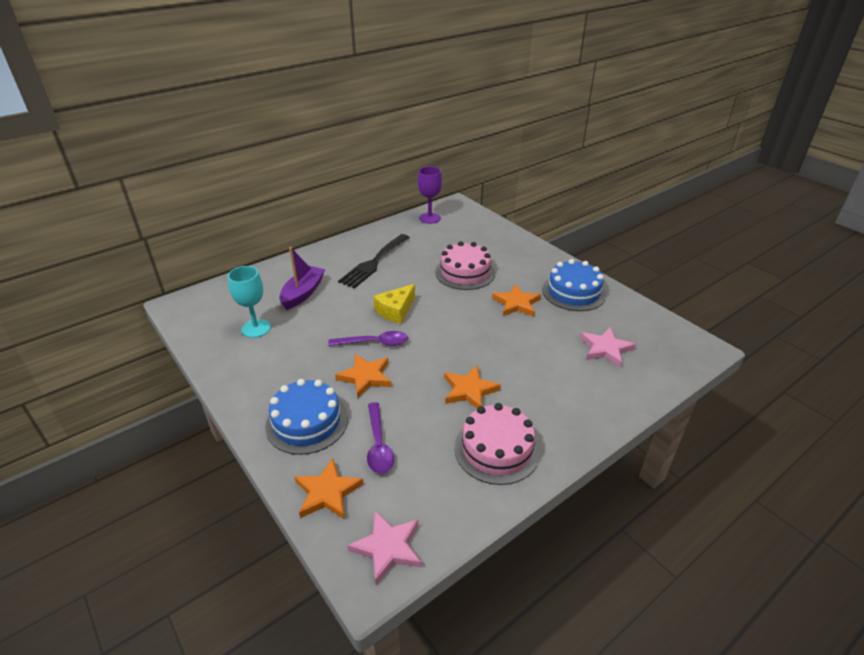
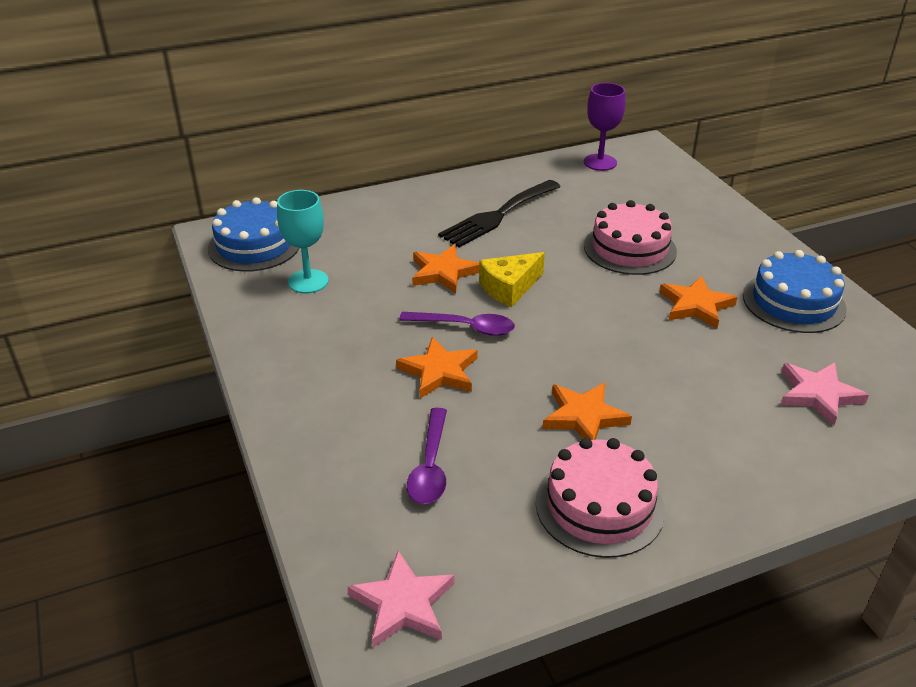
camera: 15 degrees right, 0 degrees up
blue cake [265,379,348,455] -> blue cake moved to [208,197,299,272]
purple boat [279,247,325,310] -> none
orange star [295,458,364,519] -> orange star moved to [412,245,479,293]

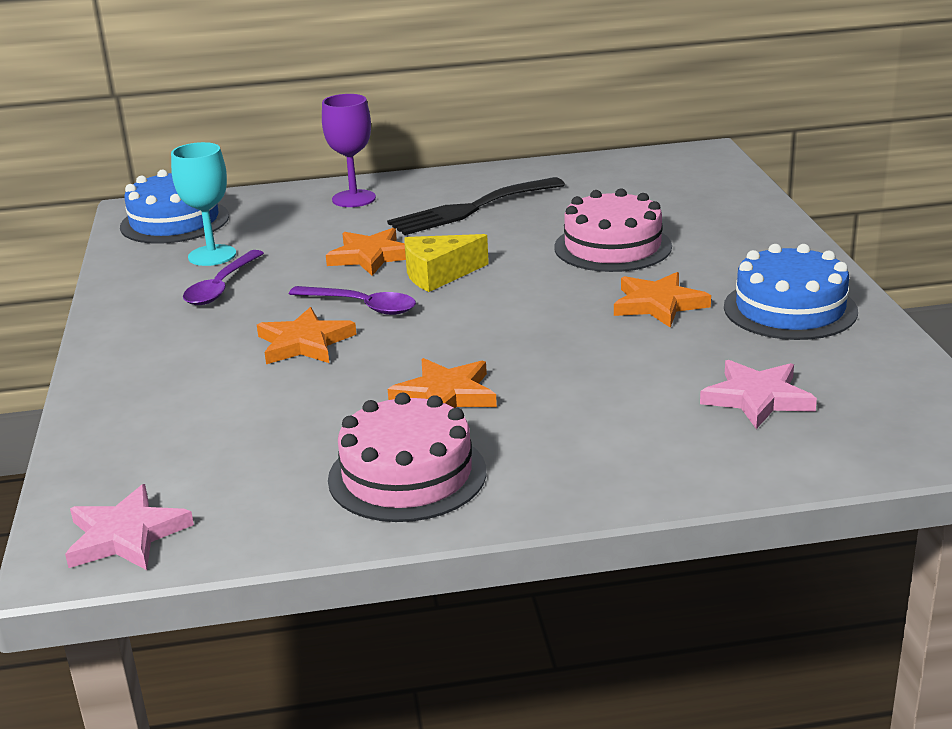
camera: 15 degrees right, 10 degrees down
purple spoon [407,408,447,504] -> purple spoon moved to [183,250,264,305]
purple goblet [584,83,626,171] -> purple goblet moved to [322,94,376,207]

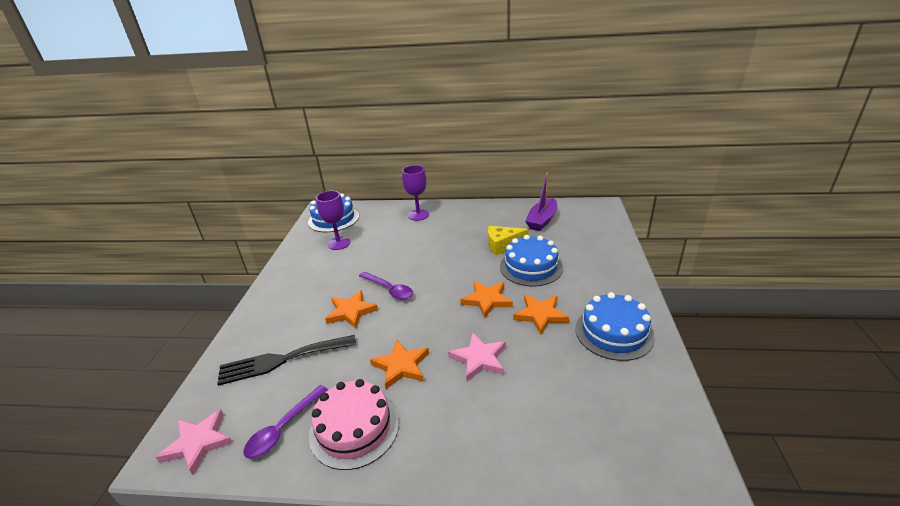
camera: 15 degrees right, 5 degrees up
turquoise goblet [171,142,236,266] -> purple goblet [316,191,350,250]
purple spoon [183,250,264,305] -> purple spoon moved to [243,385,328,459]
orange star [326,228,406,276] -> orange star moved to [460,281,513,318]
black fork [387,177,565,235] -> black fork moved to [217,335,356,386]
yellow cheese [404,234,489,292] -> yellow cheese moved to [488,226,529,256]
pink cake [554,188,672,272] -> blue cake [500,235,563,286]
pink star [700,360,817,429] -> pink star moved to [448,333,506,381]
none -> purple boat [525,173,557,231]

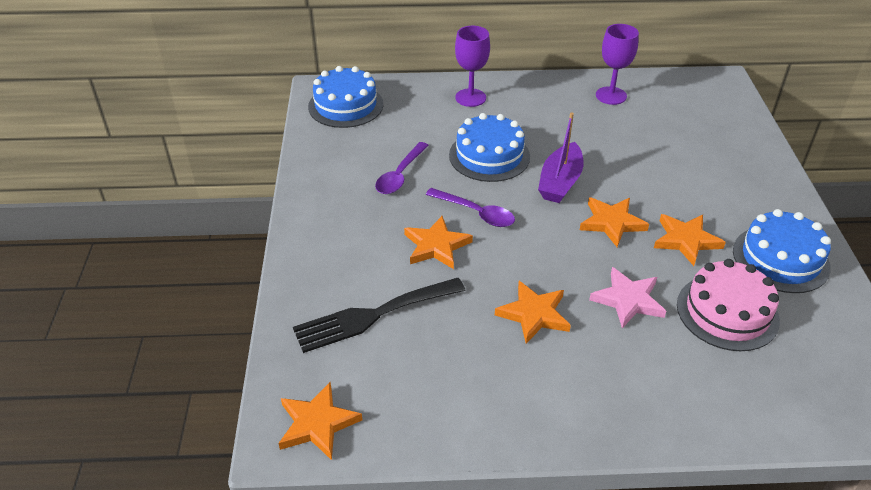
camera: 10 degrees left, 10 degrees up
pink star [156,409,233,475] -> orange star [278,382,362,460]
purple spoon [243,385,328,459] -> purple spoon moved to [375,142,429,194]
pink cake [309,379,399,470] -> pink cake moved to [677,259,780,351]
purple goblet [316,191,350,250] -> purple goblet moved to [596,24,639,105]
yellow cheese [488,226,529,256] -> none
blue cake [500,235,563,286] -> blue cake moved to [449,113,530,182]
purple boat [525,173,557,231] -> purple boat moved to [538,112,584,203]

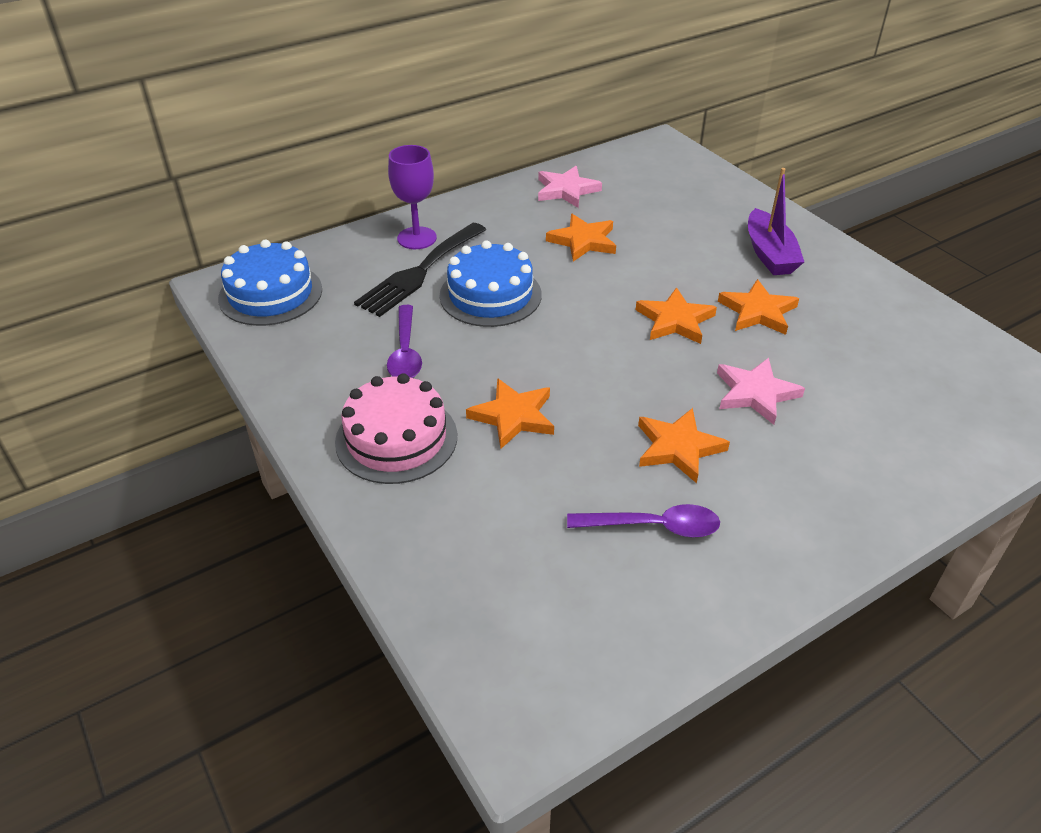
camera: 30 degrees left, 0 degrees up
orange star [278,382,362,460] -> orange star moved to [546,214,616,262]
black fork [293,278,466,353] -> black fork moved to [354,223,486,317]
purple spoon [426,188,515,227] -> purple spoon moved to [567,504,720,537]
purple boat [538,112,584,203] -> purple boat moved to [748,168,804,275]
purple goblet [596,24,639,105] -> pink star [538,166,602,208]
pink cake [677,259,780,351] -> pink cake moved to [335,373,457,484]
blue cake [733,209,831,293] -> none

